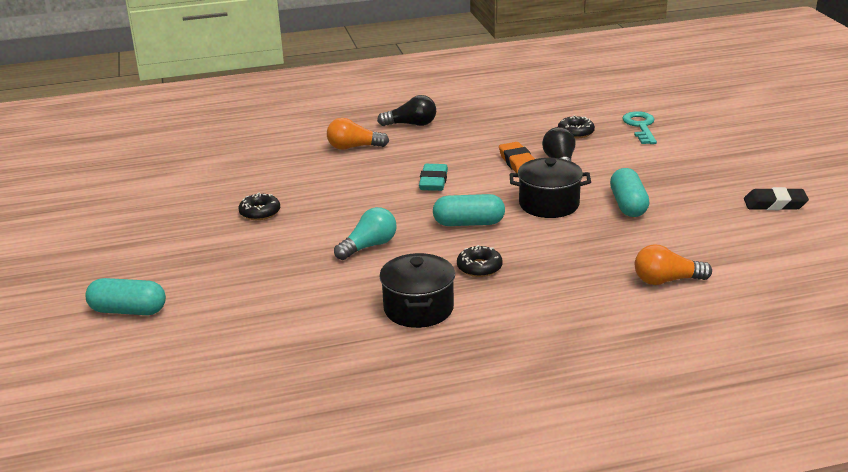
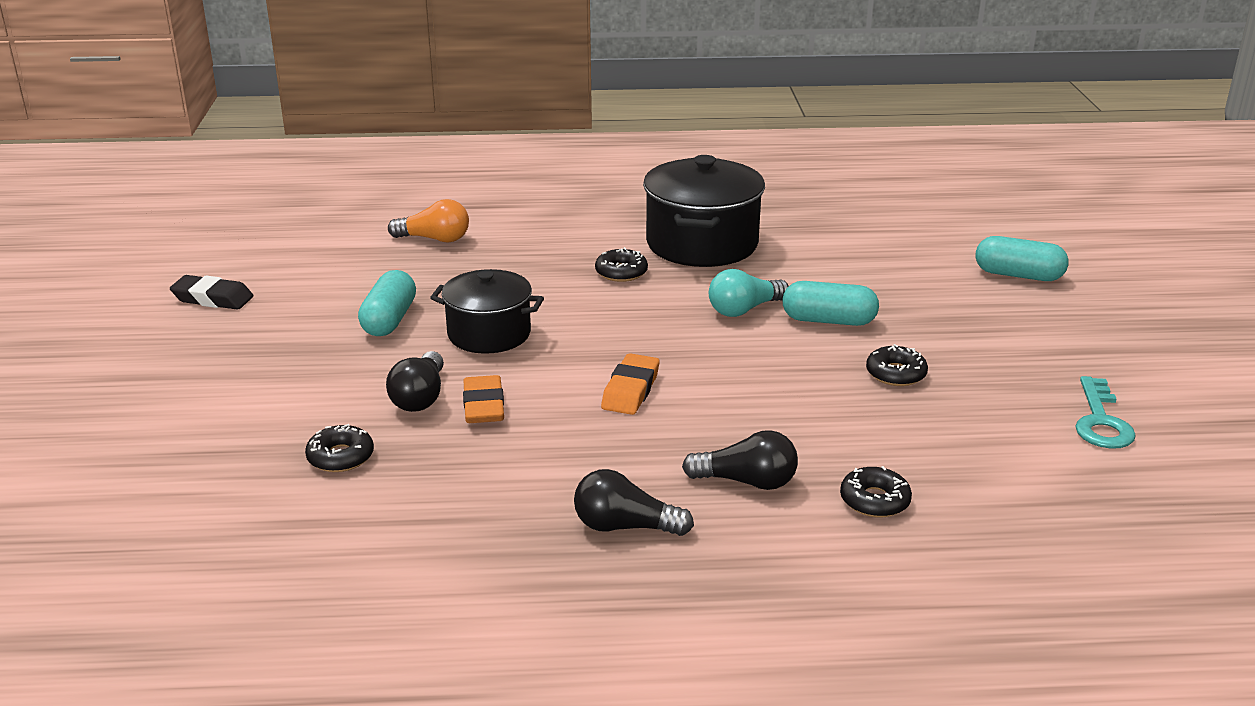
camera: 170 degrees left, 0 degrees up
orange light bulb [327,118,389,150] -> black light bulb [682,430,798,490]
black pot [379,253,455,328] -> black pot [643,155,765,267], size x1.53
turquoise eraser [419,164,448,191] -> orange eraser [601,353,659,415]
turquoise capsule [433,194,505,226] -> turquoise capsule moved to [782,281,879,326]
turquoise key [622,111,657,144] -> turquoise key moved to [1075,376,1136,449]
none -> black donut [840,466,912,518]

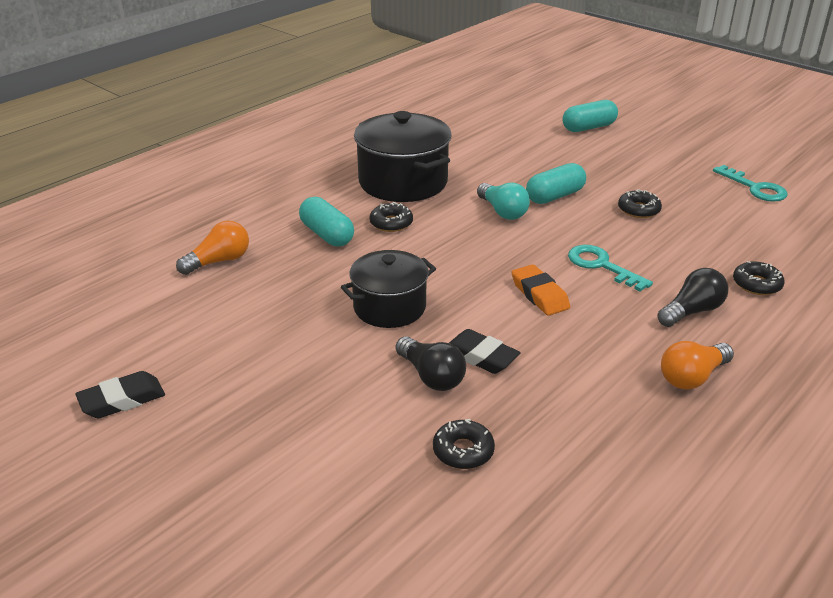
camera: 45 degrees left, 5 degrees up
turquoise capsule [358,270,416,336] -> turquoise capsule moved to [299,197,354,247]
orange eraser [463,375,504,423] -> black eraser [449,329,521,374]
black light bulb [574,469,694,536] -> orange light bulb [661,341,734,390]
turquoise light bulb [709,269,789,317] -> turquoise light bulb turned 45 degrees counterclockwise [477,183,530,220]
none -> turquoise key [568,245,653,291]

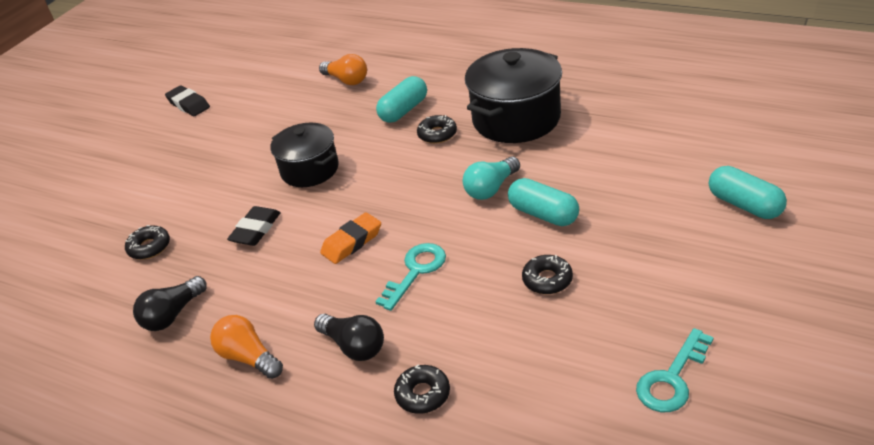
camera: 80 degrees right, 5 degrees up
black light bulb [396,336,466,391] -> black light bulb moved to [133,276,207,331]

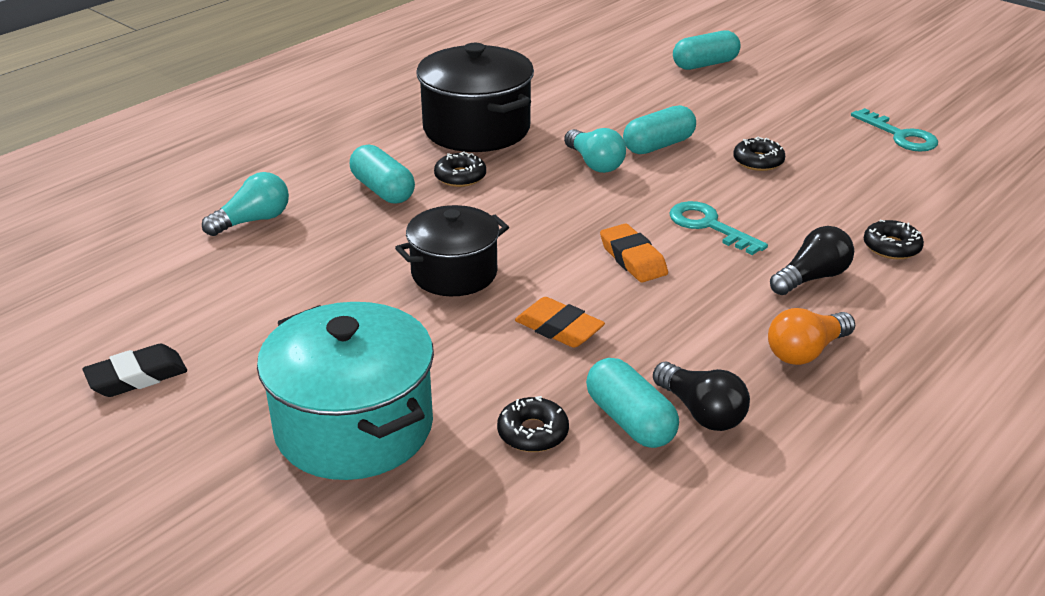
camera: 80 degrees left, 5 degrees down
black eraser [227,206,281,246] -> orange eraser [515,297,605,348]
orange light bulb [319,54,367,85] -> turquoise light bulb [202,172,289,236]
none -> turquoise pot [257,302,434,480]
none -> turquoise capsule [586,358,679,448]

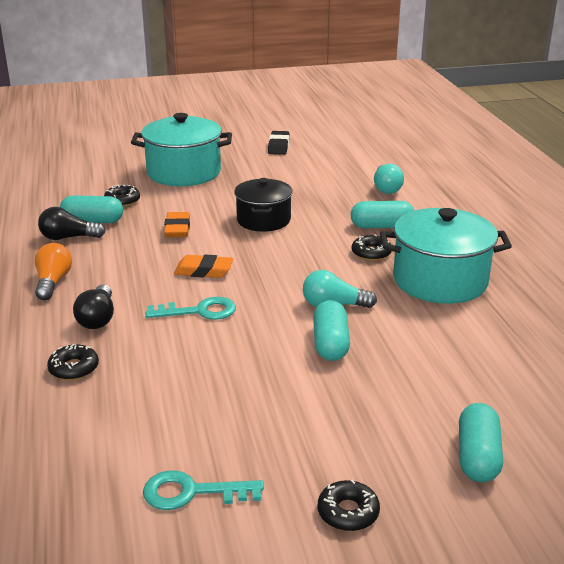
camera: 125 degrees right, 5 degrees down
black pot [416,43,534,152] -> turquoise pot [380,208,512,304]
orange eraser [515,297,605,348] -> orange eraser turned 75 degrees counterclockwise [164,212,190,237]
black donut [733,136,785,171] -> black donut moved to [318,480,380,531]

